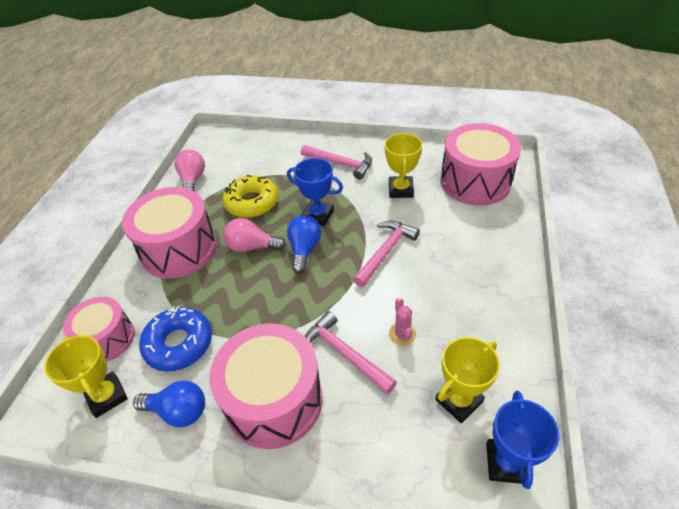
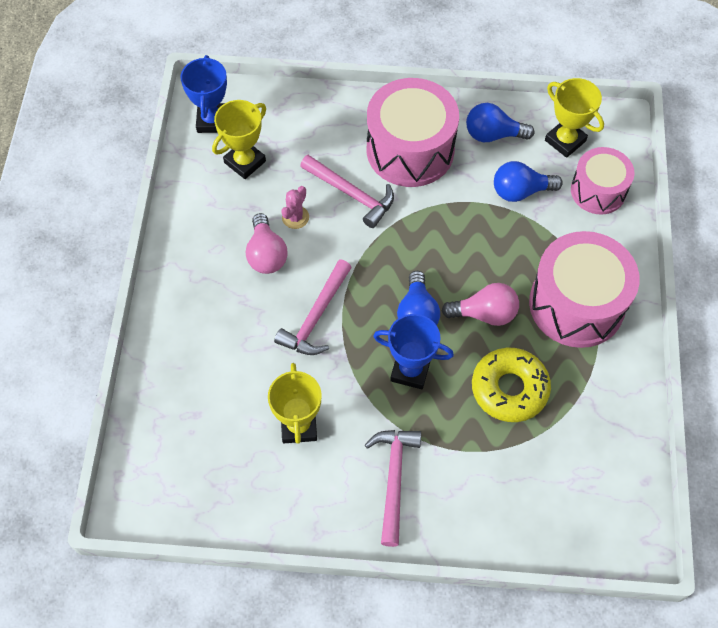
camera: 170 degrees right, 15 degrees up
blue donut [139,306,212,371] -> blue light bulb [494,161,563,202]
pink light bulb [174,150,205,191] -> pink light bulb moved to [246,213,288,274]
pink hammer [301,145,372,180] -> pink hammer turned 75 degrees clockwise [365,430,421,547]
pink cactus [389,298,416,346] -> pink cactus turned 45 degrees clockwise [281,186,309,229]
pink drum [440,123,521,206] -> none

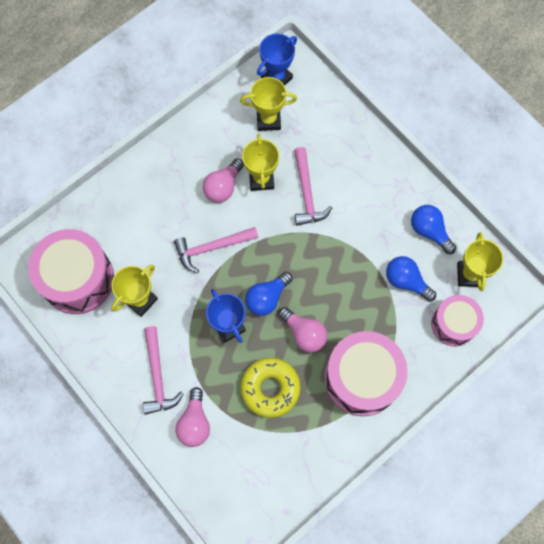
camera: 45 degrees right, 10 degrees up
pink cactus [281,186,309,229] -> yellow trophy [242,134,279,191]
pink hammer [365,430,421,547] -> pink hammer turned 120 degrees clockwise [143,326,184,415]
pink drum [367,78,459,187] -> pink drum moved to [28,229,114,314]
none -> pink light bulb [175,387,210,447]

